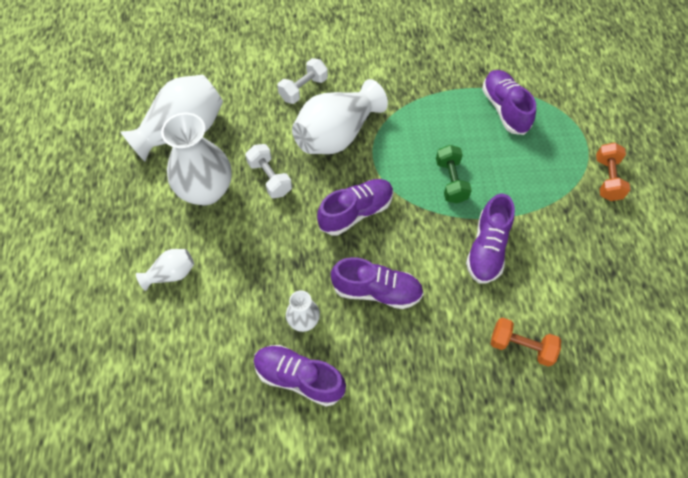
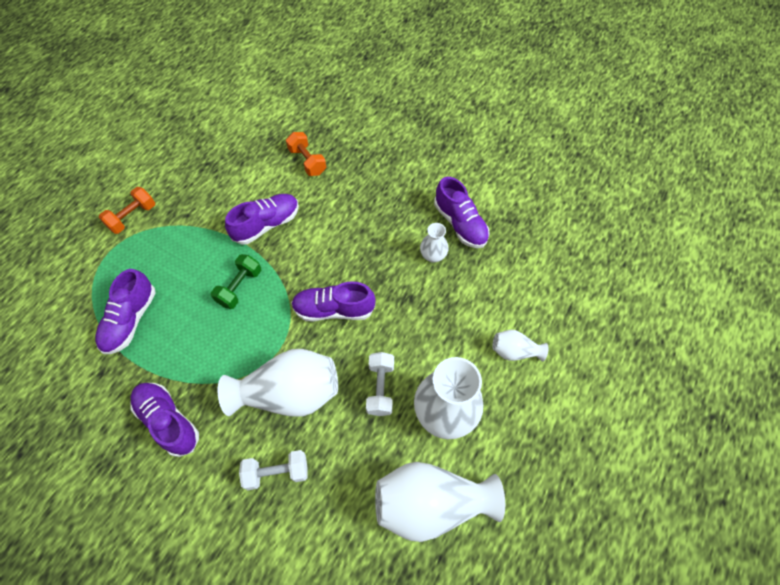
camera: 145 degrees left, 0 degrees up
purple shoe [331,257,424,309] -> purple shoe moved to [131,383,199,457]

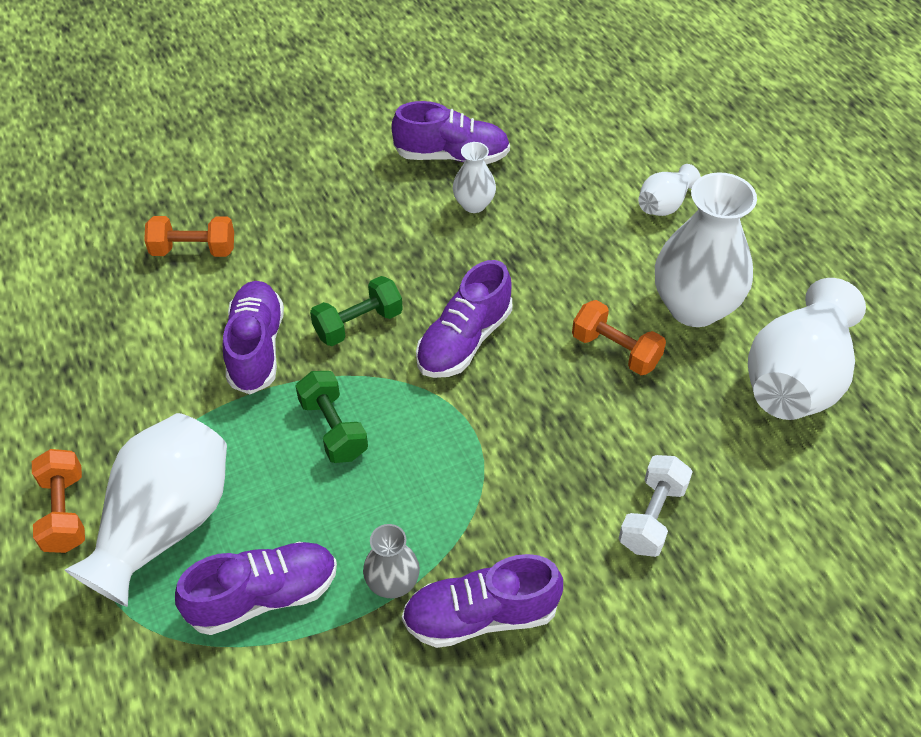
camera: 55 degrees left, 10 degrees down
purple shoe [95,269,156,354] -> purple shoe turned 75 degrees counterclockwise [175,542,337,635]
white vase [218,349,338,417] -> white vase moved to [65,413,227,607]
white dumbbell [366,352,394,416] -> orange dumbbell [572,300,666,375]
none -> green dumbbell [310,276,403,346]
none -> grey vase [363,524,420,598]

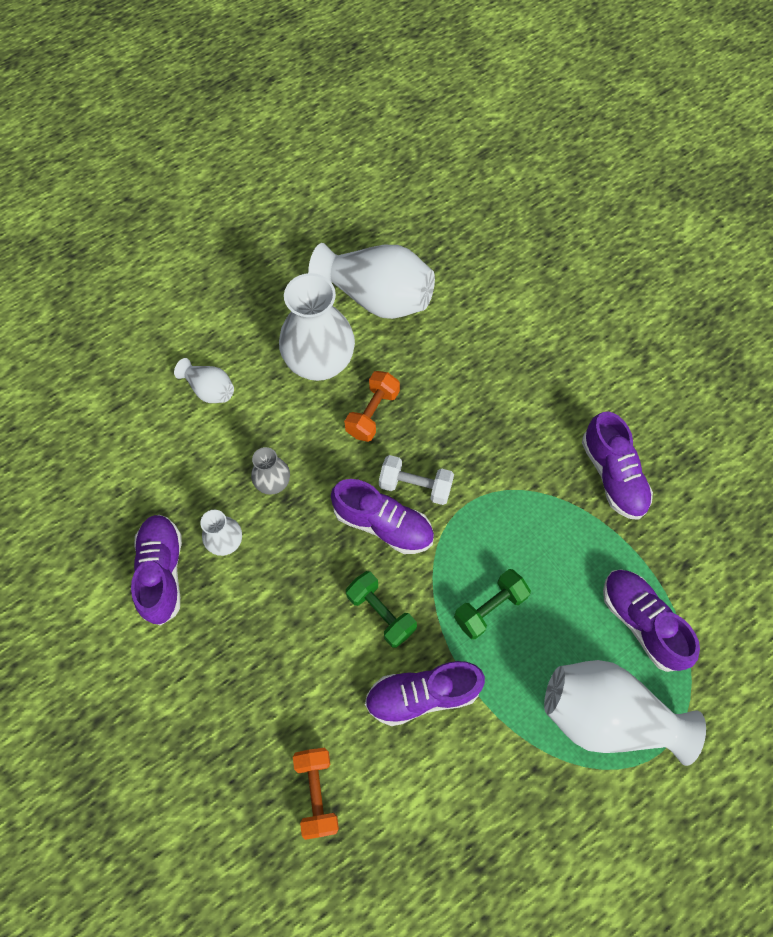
camera: 100 degrees left, 15 degrees up
orange dumbbell [32,449,85,553] -> none
grey vase [363,524,420,598] -> grey vase moved to [251,447,290,495]
white dumbbell [618,455,693,557] -> white dumbbell moved to [379,455,454,505]

